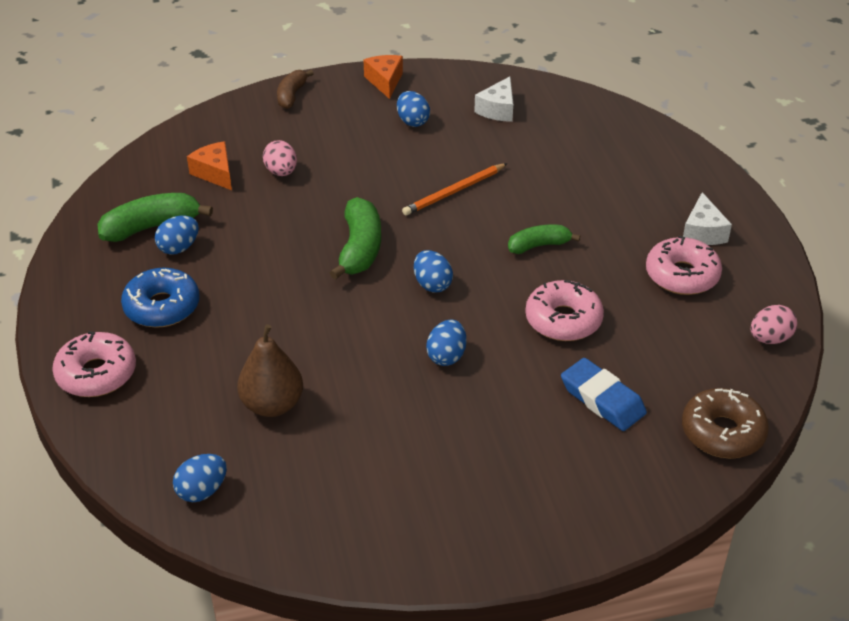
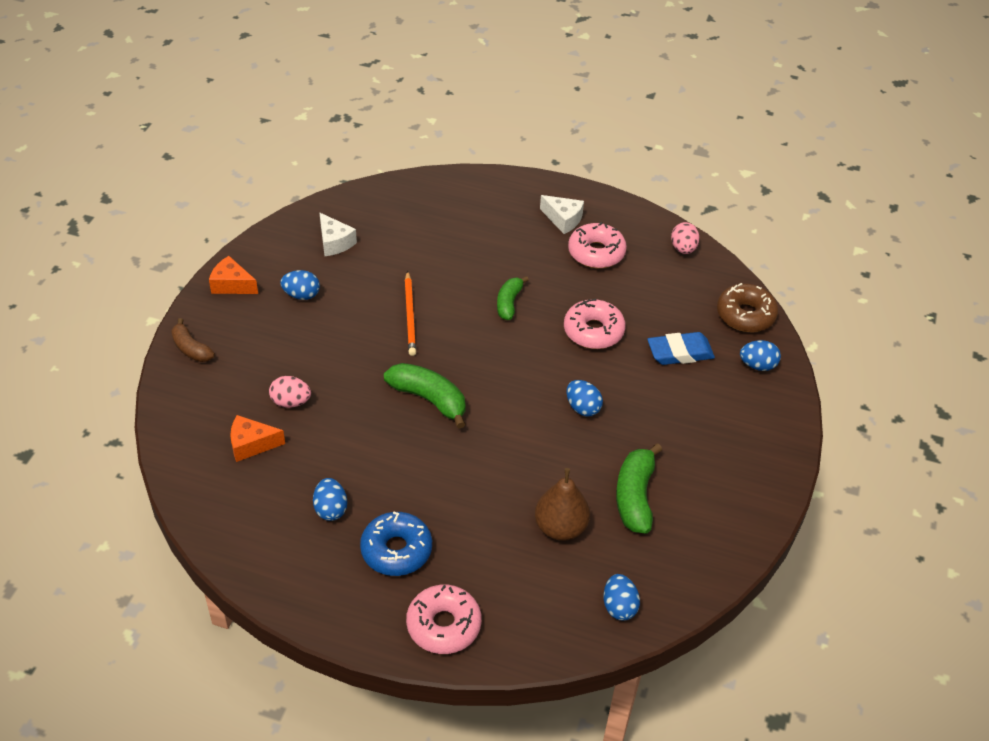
camera: 60 degrees left, 5 degrees up
green banana [97,193,213,242] -> green banana moved to [616,443,662,534]
blue egg [414,250,453,293] -> blue egg moved to [740,340,781,371]

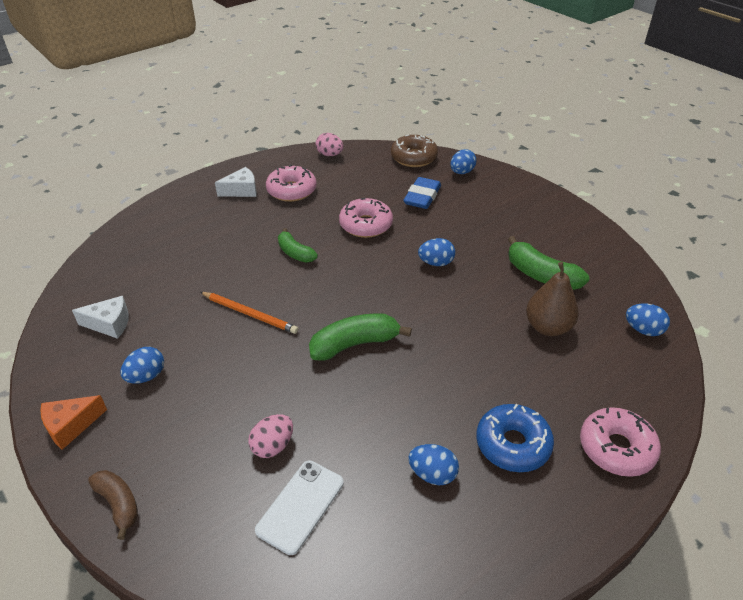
camera: 55 degrees left, 5 degrees down
brown banana [171,318,215,362] -> brown banana turned 120 degrees counterclockwise [88,470,138,540]
orange cheese [230,415,285,462] -> white phone [255,461,344,555]

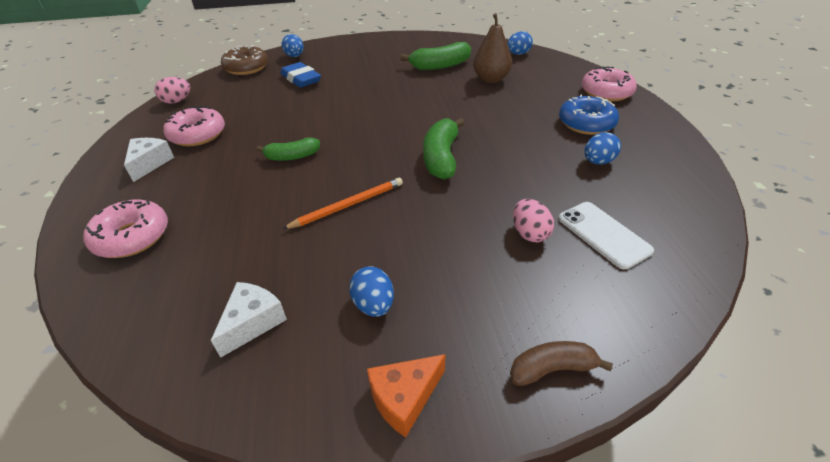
camera: 60 degrees left, 0 degrees up
orange cheese [40,395,107,450] -> orange cheese turned 60 degrees clockwise [367,354,446,438]
pink donut [339,198,393,238] -> pink donut moved to [83,199,168,258]
blue egg [418,238,455,266] -> none

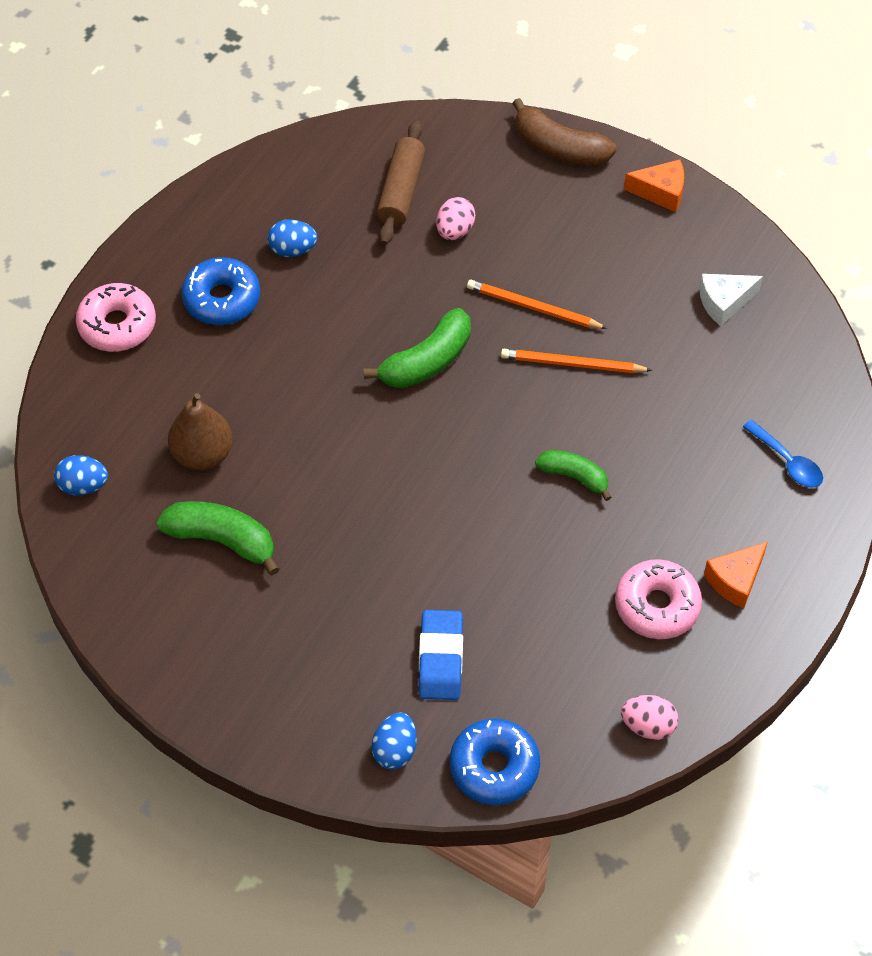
camera: 140 degrees left, 15 degrees up
pink donut [83,199,168,258] -> blue spoon [743,420,823,488]
white cheese [124,138,174,182] -> orange cheese [704,542,768,608]
brown donut [221,45,268,75] -> blue donut [450,719,540,805]
blue egg [349,266,394,317] -> none
brown banana [510,341,613,386] -> brown banana [512,98,617,166], size x1.56
white phone [558,202,654,270] -> brown rolling pin [377,120,425,245]
none -> orange pencil [467,280,608,329]

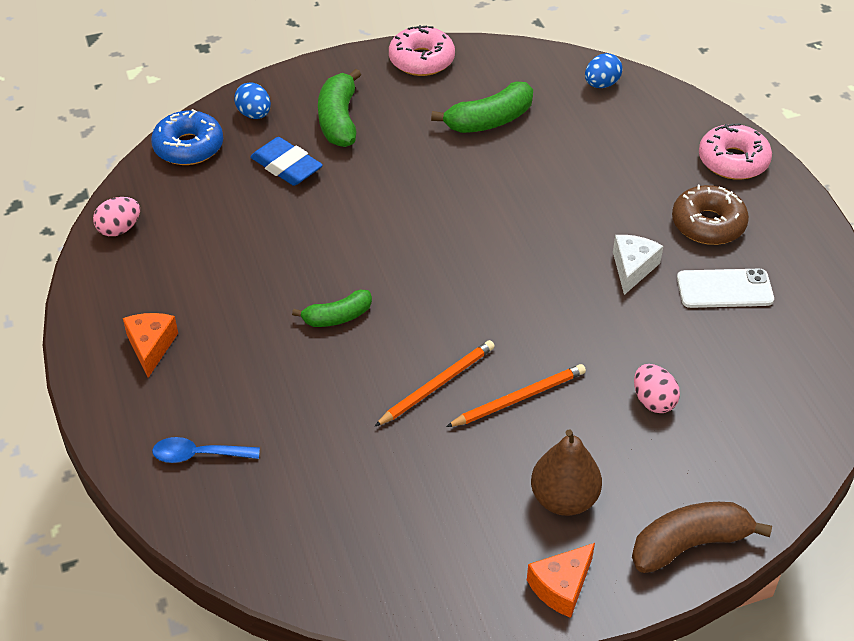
camera: 130 degrees right, 10 degrees down
brown pear [168,393,233,470] -> brown pear moved to [531,429,602,516]
blue donut [181,257,260,325] -> brown donut [672,185,749,245]
blue egg [268,219,317,257] -> white phone [677,269,774,308]
green banana [364,308,471,388] -> green banana moved to [318,69,361,147]
brown rolling pin [377,120,425,245] -> none
pink donut [615,559,702,639] -> pink donut moved to [389,25,455,76]
white cheese [699,274,763,326] -> white cheese moved to [613,235,663,295]

